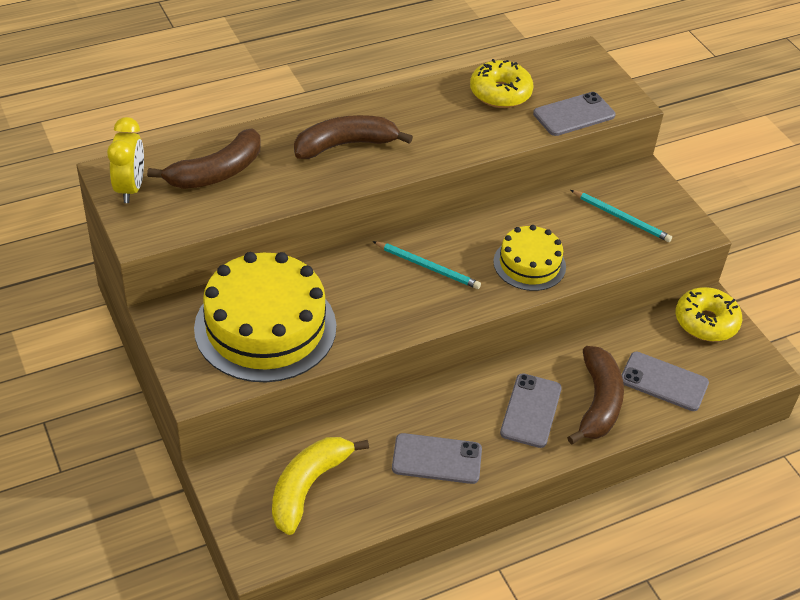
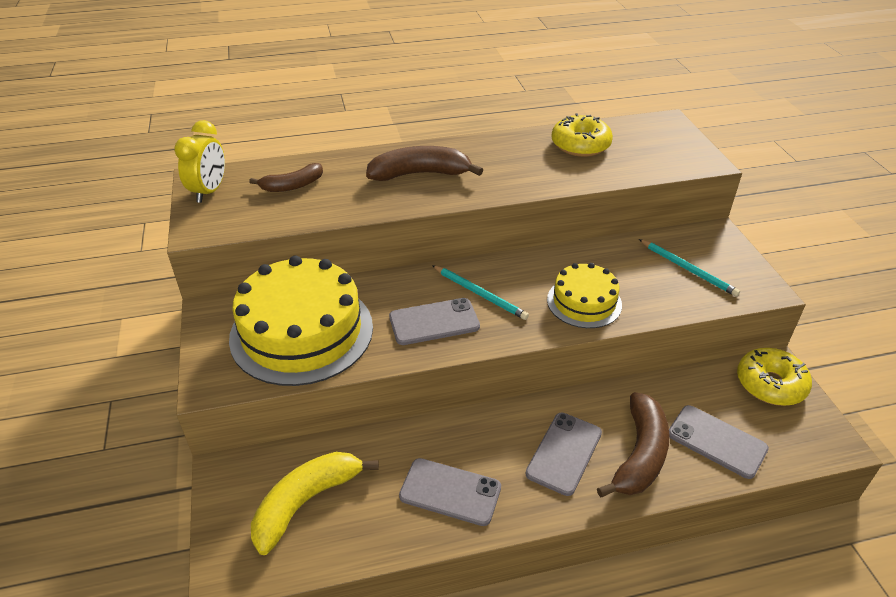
camera: 15 degrees right, 5 degrees down
brown banana [147,128,261,189] -> brown banana [249,163,323,192], size x0.64
grey phone [533,92,616,136] -> grey phone moved to [389,298,480,345]

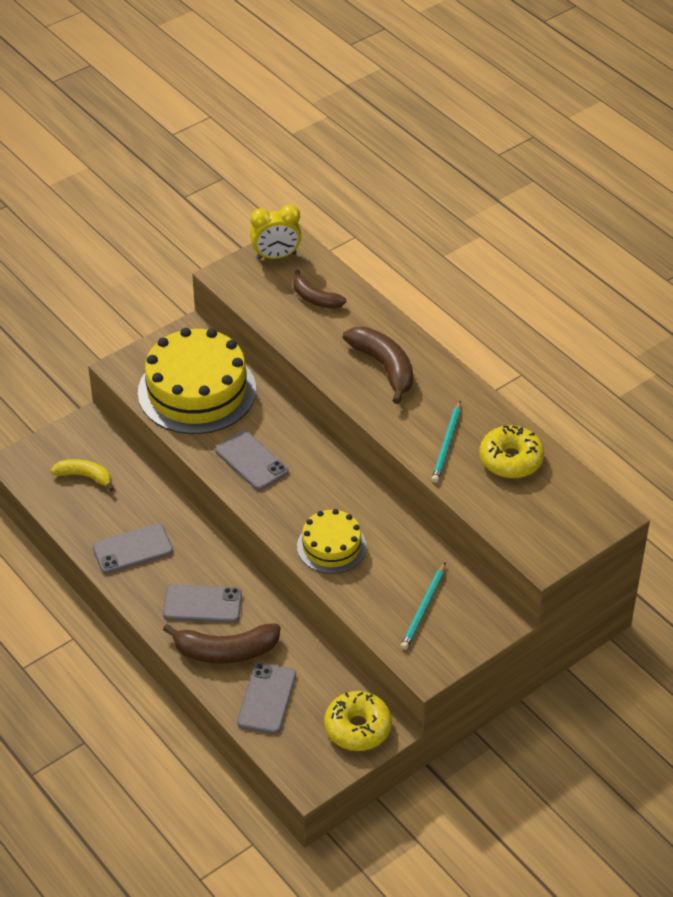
camera: 65 degrees right, 5 degrees up
yellow banana [251,452,379,555] -> yellow banana [51,459,114,492], size x0.64
grey phone [399,458,501,526] -> grey phone turned 75 degrees clockwise [92,524,173,574]
turquoise pencil [432,265,529,320] -> turquoise pencil moved to [432,401,461,483]

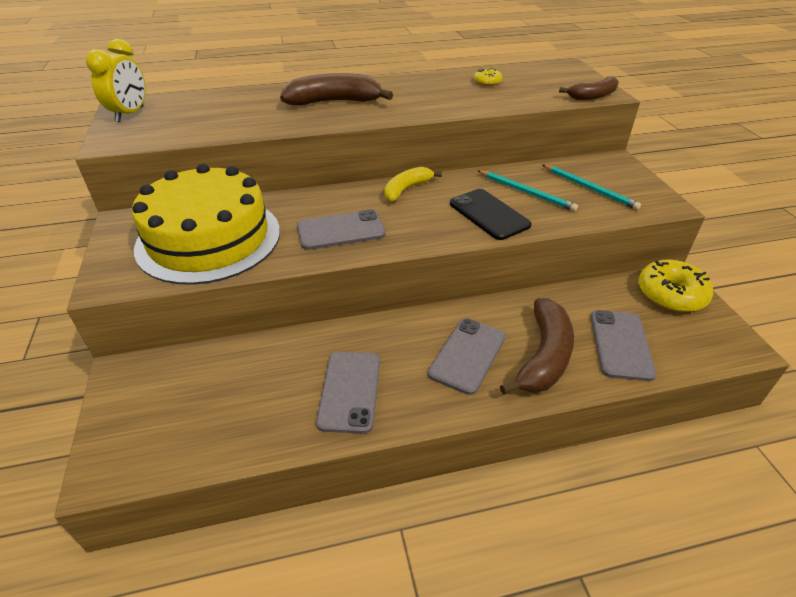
camera: 65 degrees left, 5 degrees down
yellow banana [51,459,114,492] -> yellow banana moved to [384,167,442,202]
grey phone [237,663,296,734] -> grey phone turned 60 degrees clockwise [591,310,657,381]
brown banana [293,270,346,309] -> brown banana moved to [559,76,619,100]
yellow cake [297,509,367,574] -> black phone [450,189,532,240]
turquoise pencil [432,401,461,483] -> turquoise pencil moved to [478,170,578,211]
yellow donut [479,426,544,478] -> yellow donut [474,68,502,86], size x0.50

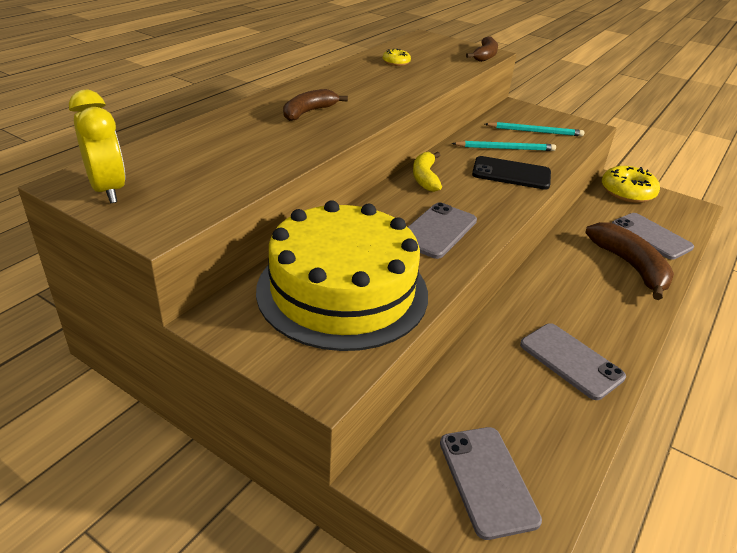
camera: 45 degrees left, 5 degrees down
brown banana [280,73,393,106] -> brown banana [283,89,348,121], size x0.64
grey phone [428,318,506,395] -> grey phone moved to [440,427,542,540]

